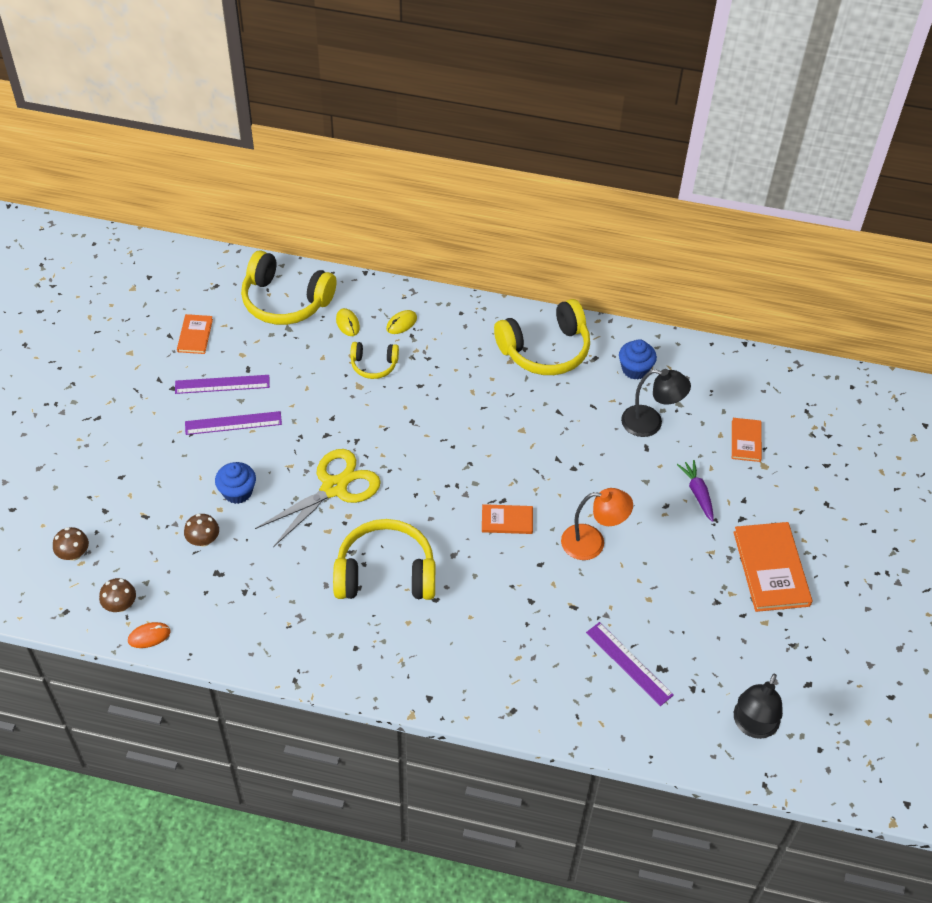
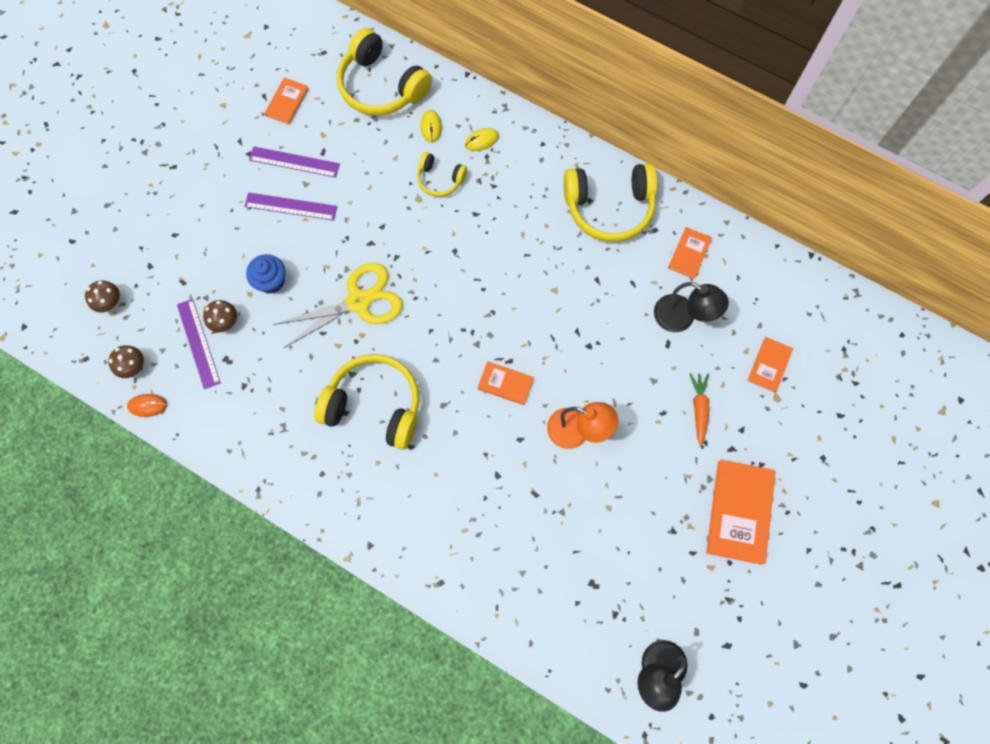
camera: 20 degrees right, 20 degrees up
purple ruler [586,622,674,706] -> purple ruler moved to [177,299,221,389]
blue cupcake [619,339,657,380] -> orange book [668,227,712,279]
purple carrot [677,460,714,522] -> orange carrot [690,373,710,446]

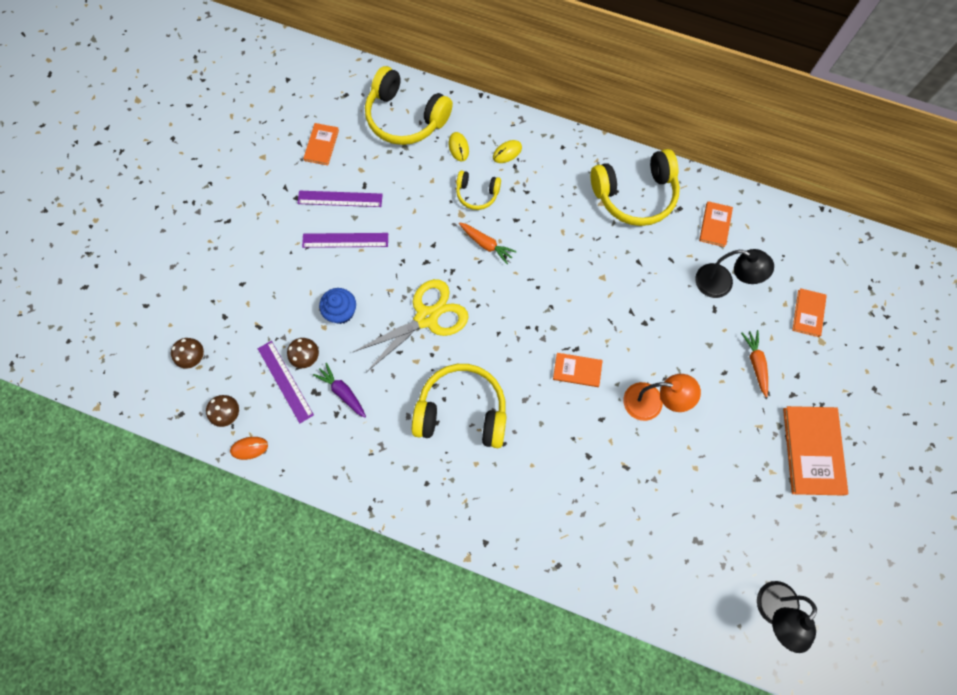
camera: 10 degrees left, 0 degrees up
none -> purple carrot [313,363,366,418]
none -> orange carrot [459,222,517,264]

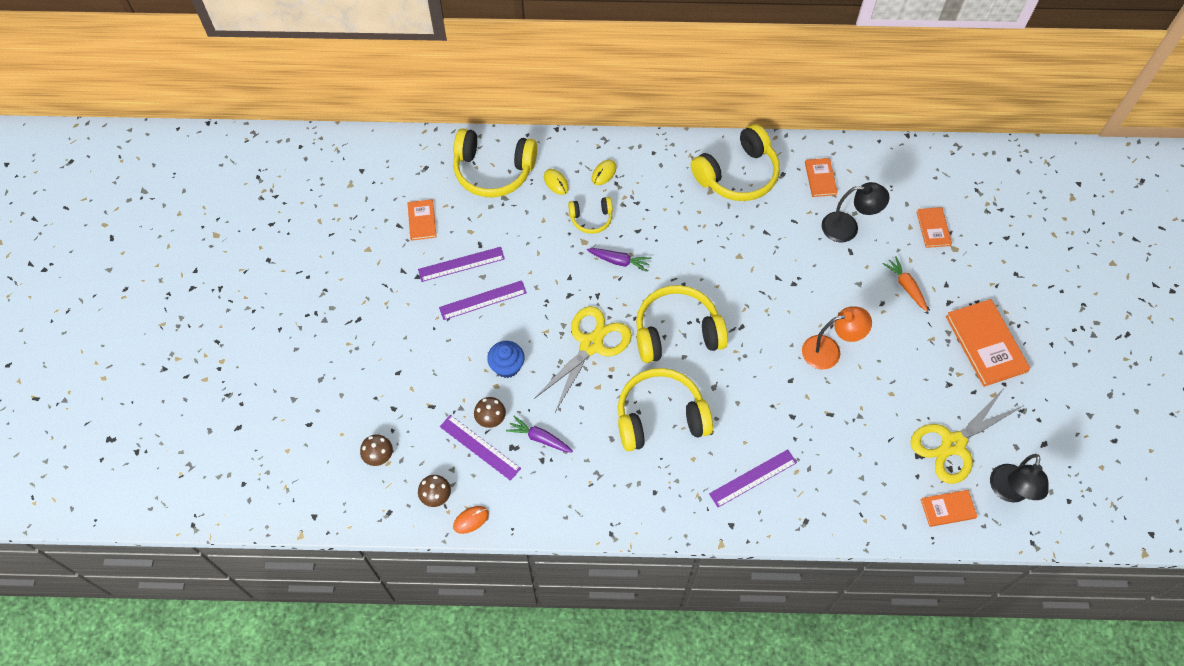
camera: 20 degrees left, 10 degrees down
orange carrot [459,222,517,264] -> purple carrot [587,248,651,272]
orange book [553,353,603,387] -> orange book moved to [921,490,978,527]
none -> yellow headphones [636,285,728,363]
none -> purple ruler [709,449,797,507]
none -> yellow scissors [910,390,1023,484]

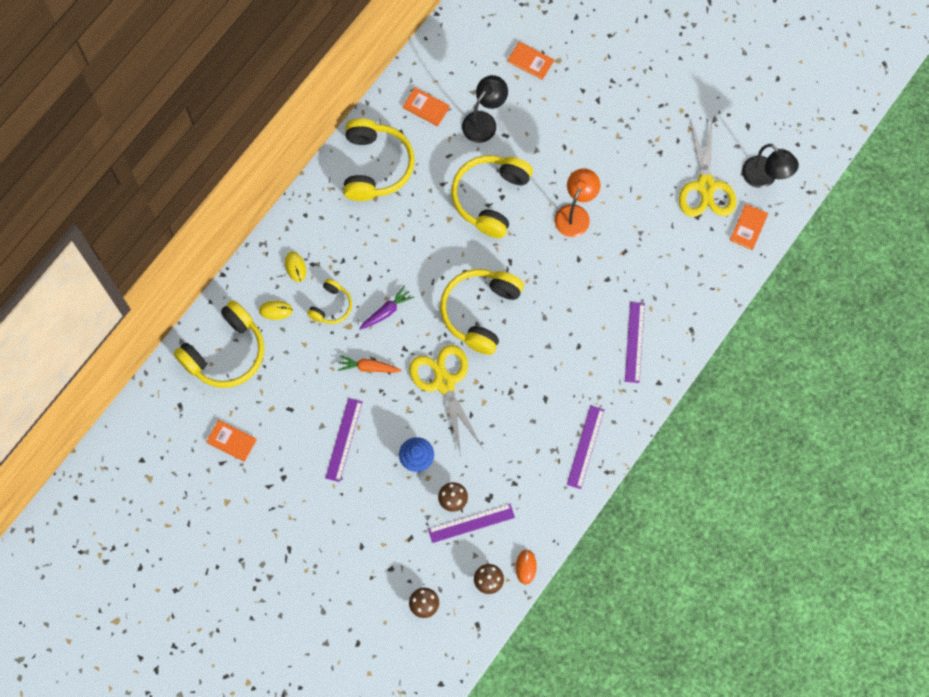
camera: 55 degrees left, 10 degrees up
purple ruler [418,247,505,282] -> purple ruler moved to [567,405,604,489]
purple carrot [506,416,573,453] -> none
yellow headphones [618,368,713,451] -> yellow headphones moved to [451,155,533,238]
orange carrot [883,256,928,311] -> orange carrot moved to [338,355,402,373]
orange book [946,299,1030,387] -> none

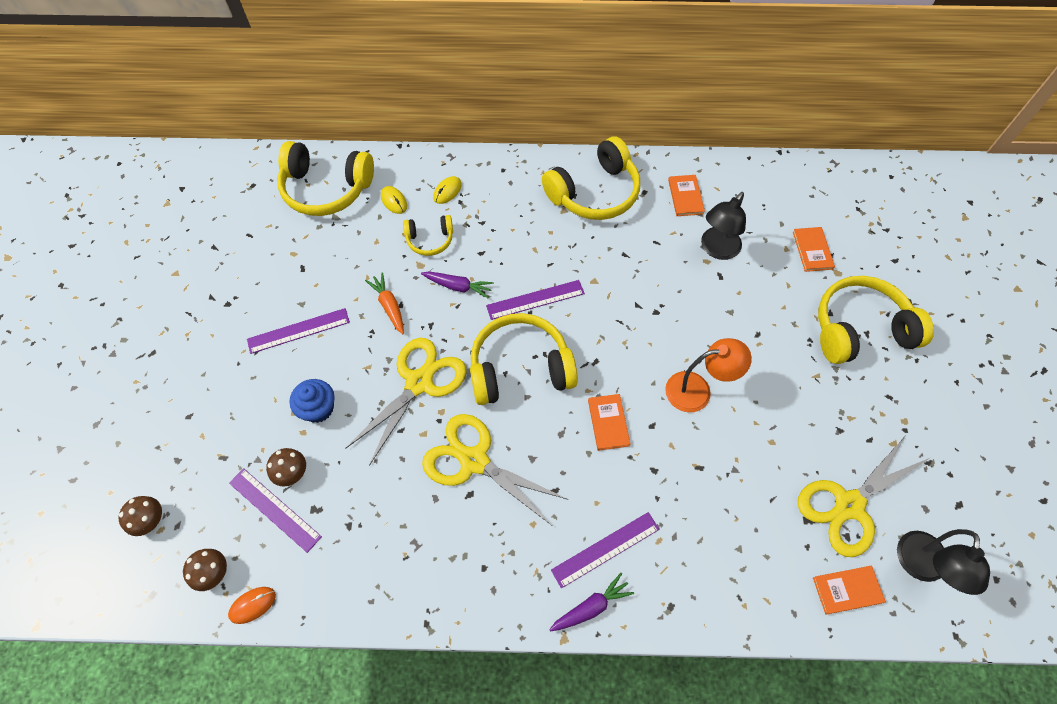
camera: 55 degrees right, 10 degrees down
orange book [206,420,257,462] -> orange book moved to [588,394,631,451]
yellow headphones [451,155,533,238] -> yellow headphones moved to [818,276,934,364]
black lamp [462,75,508,143] -> black lamp turned 120 degrees clockwise [701,192,746,260]
purple ruler [567,405,604,489] -> purple ruler moved to [486,280,585,320]
none -> yellow scissors [422,414,567,525]
none -> purple carrot [549,573,634,631]

